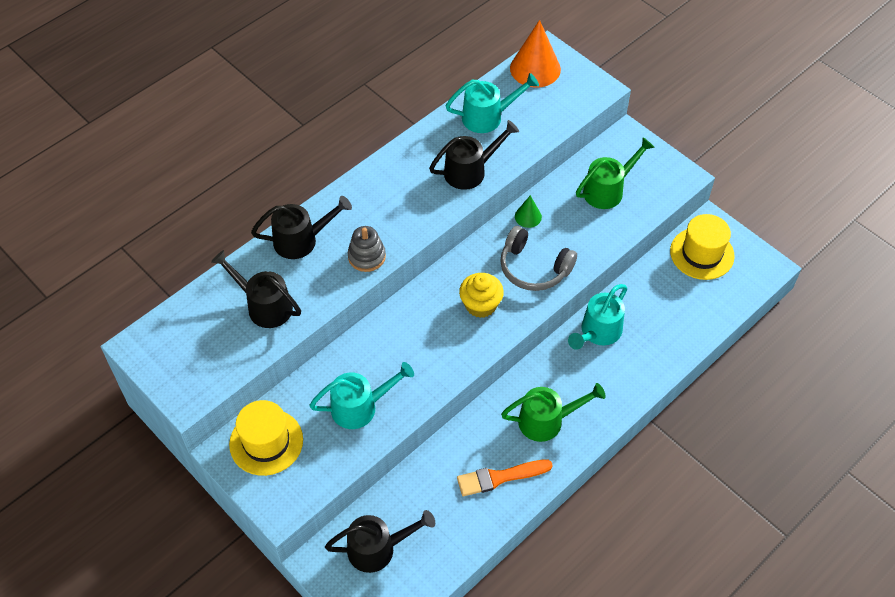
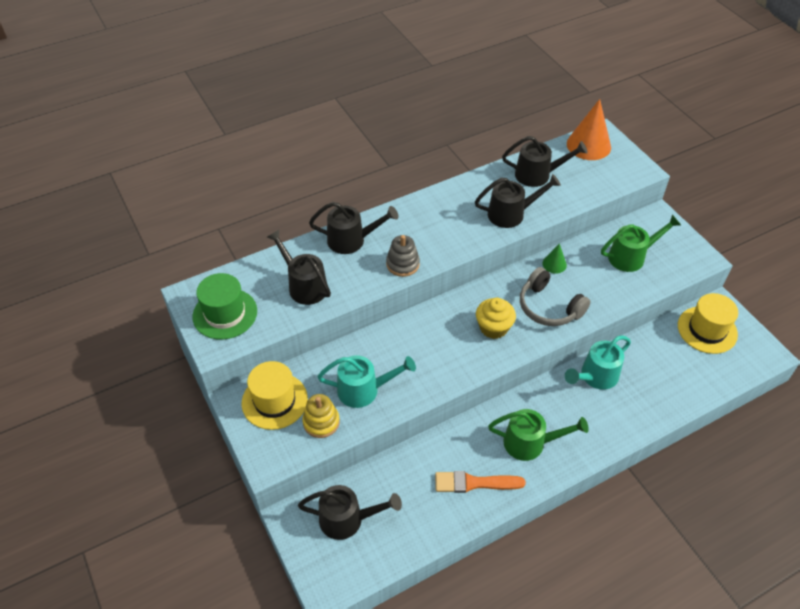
camera: 15 degrees right, 5 degrees down
turquoise watering can [446,73,539,133] -> black watering can [502,136,588,187]
none -> green hat [193,273,257,340]
none -> yellow stacking toy [302,394,340,438]

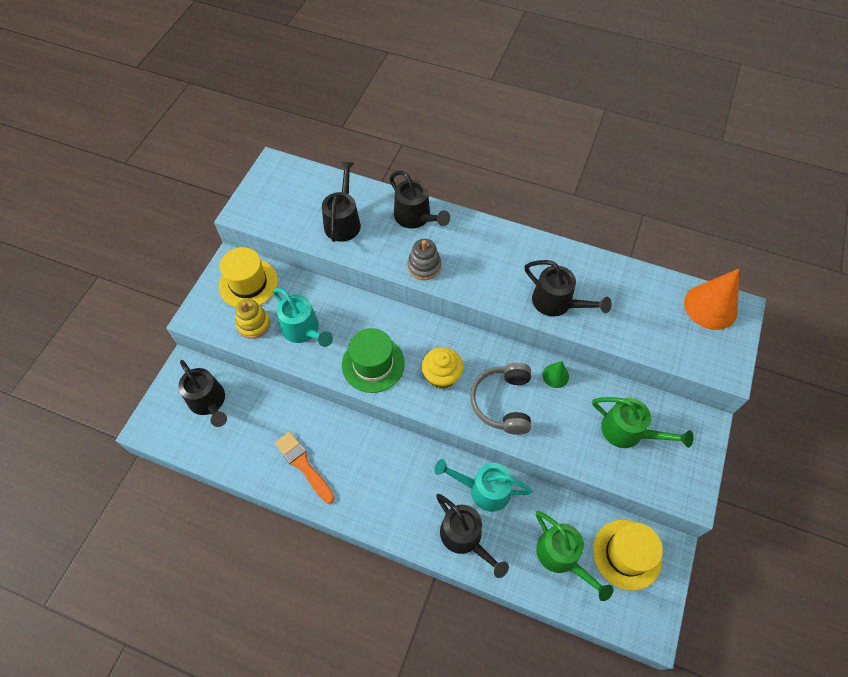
camera: 50 degrees right, 10 degrees up
green hat [193,273,257,340] -> green hat moved to [342,328,405,393]
green watering can [488,409,589,461] -> green watering can moved to [536,511,613,601]
black watering can [502,136,588,187] -> black watering can moved to [436,494,509,578]

